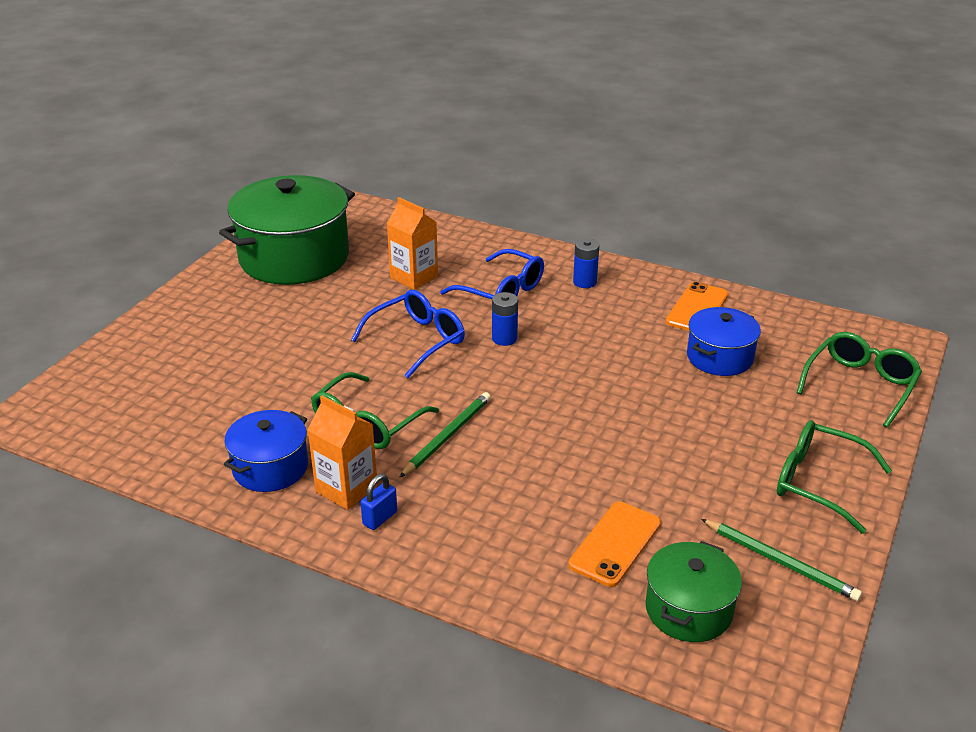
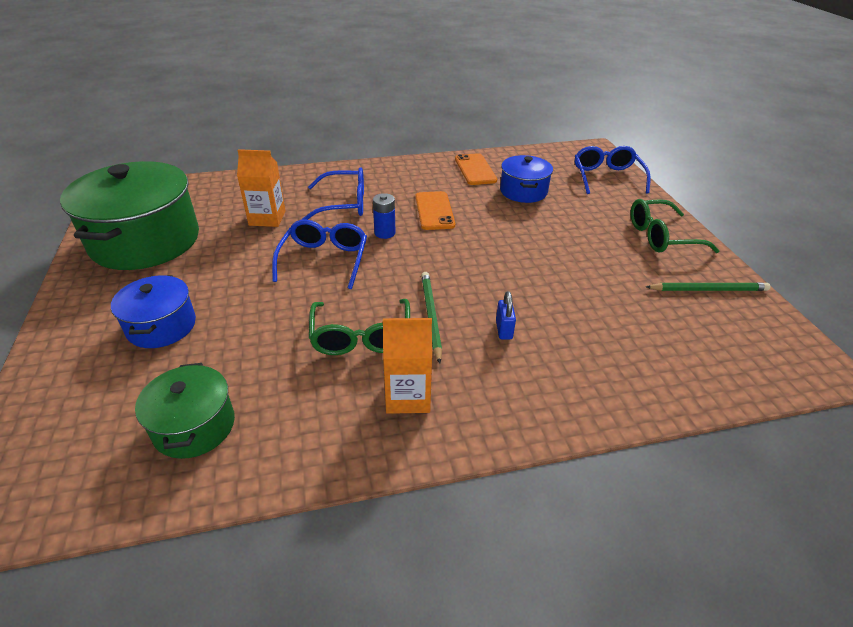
camera: 40 degrees left, 5 degrees up
blue pot [224,410,308,492] -> blue pot moved to [111,275,196,348]
blue padlock [360,474,397,530] -> blue padlock moved to [496,291,516,340]
orange phone [569,502,661,587] -> orange phone moved to [415,191,455,230]
blue battery [573,238,599,288] -> none
green pot [645,541,742,642] -> green pot moved to [135,363,235,459]
green glasses [797,332,922,428] -> blue glasses [575,146,651,194]

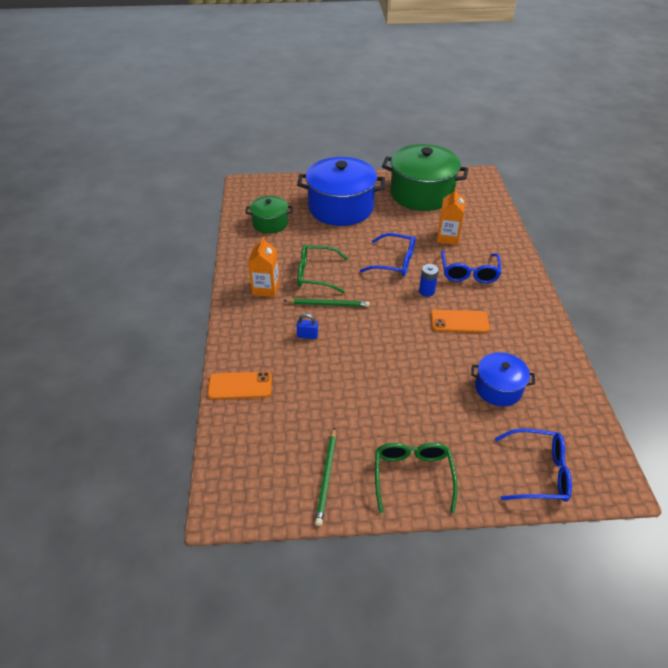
camera: 100 degrees right, 5 degrees up
blue pot [111,275,196,348] -> blue pot [297,157,385,226], size x1.89
orange phone [455,153,497,185] -> orange phone moved to [208,372,272,399]

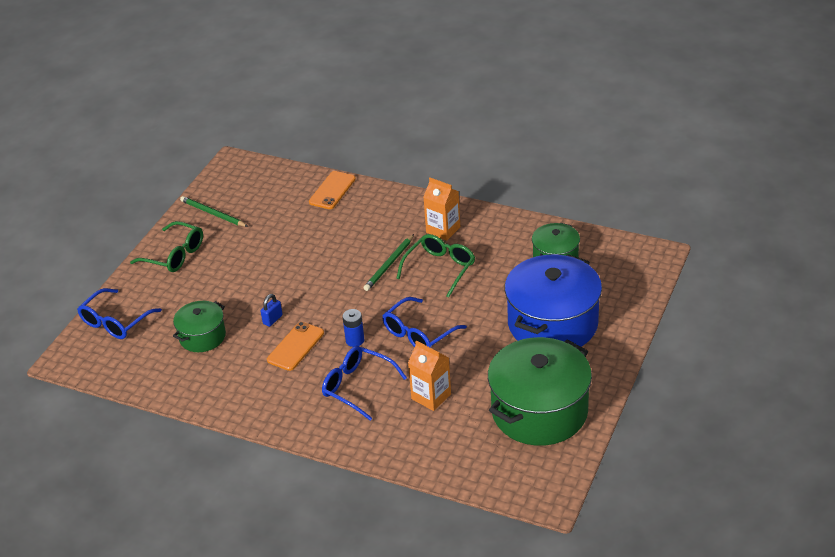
camera: 120 degrees right, 5 degrees down
blue padlock [296,314,318,339] -> blue padlock moved to [261,294,282,327]
blue pot [471,352,535,406] -> green pot [173,301,226,352]

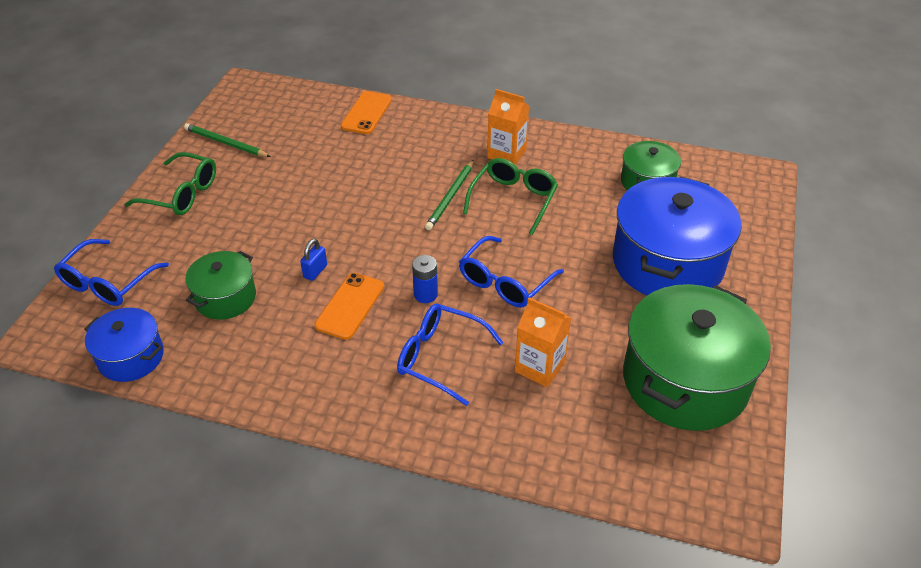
camera: 10 degrees left, 5 degrees up
none -> blue pot [84,308,164,382]

